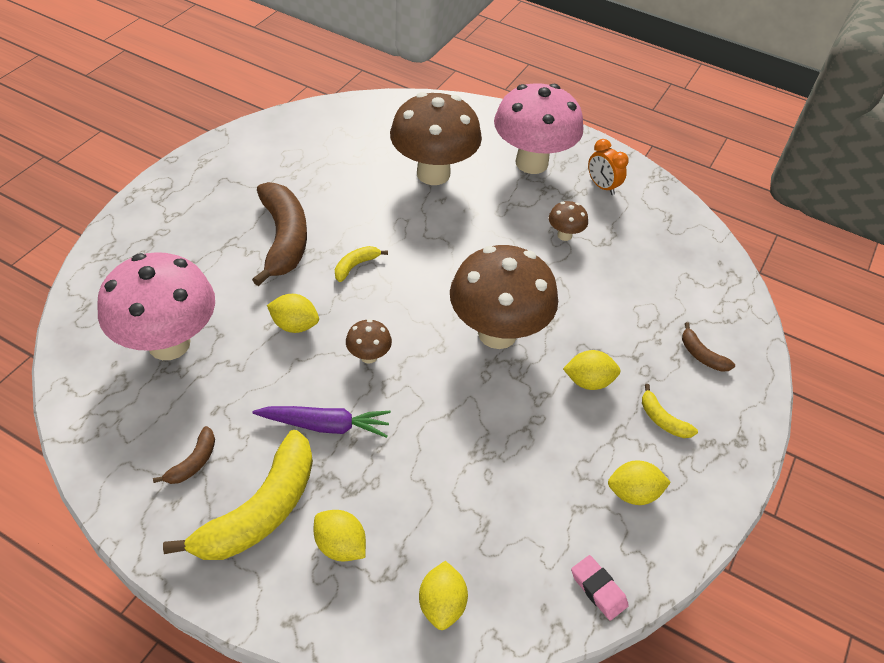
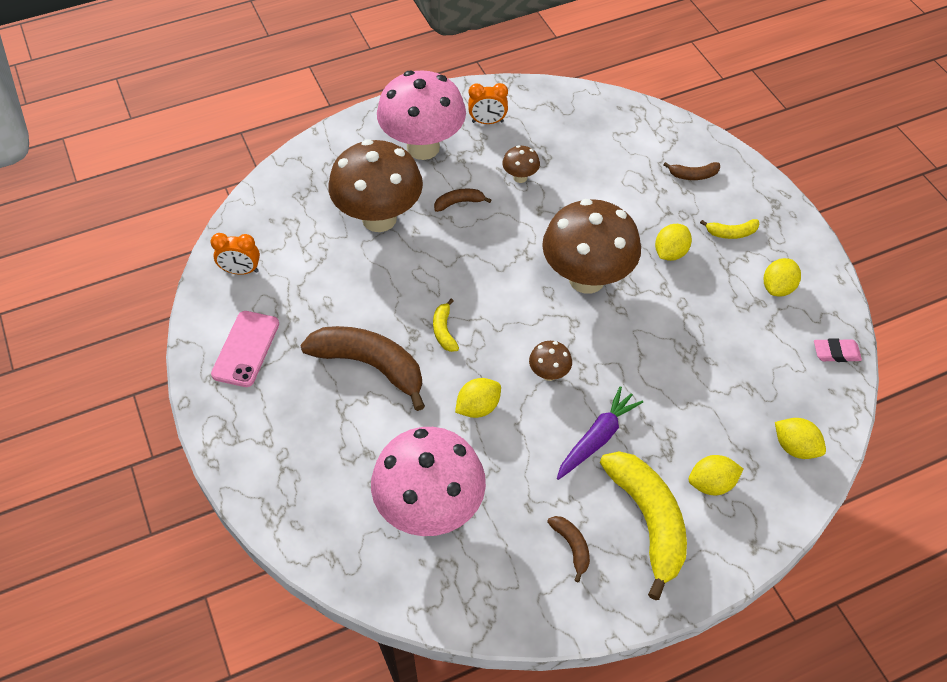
camera: 50 degrees left, 5 degrees up
none -> orange clock [210,233,260,275]
none -> pink phone [211,311,279,387]
none -> brown banana [434,188,491,212]

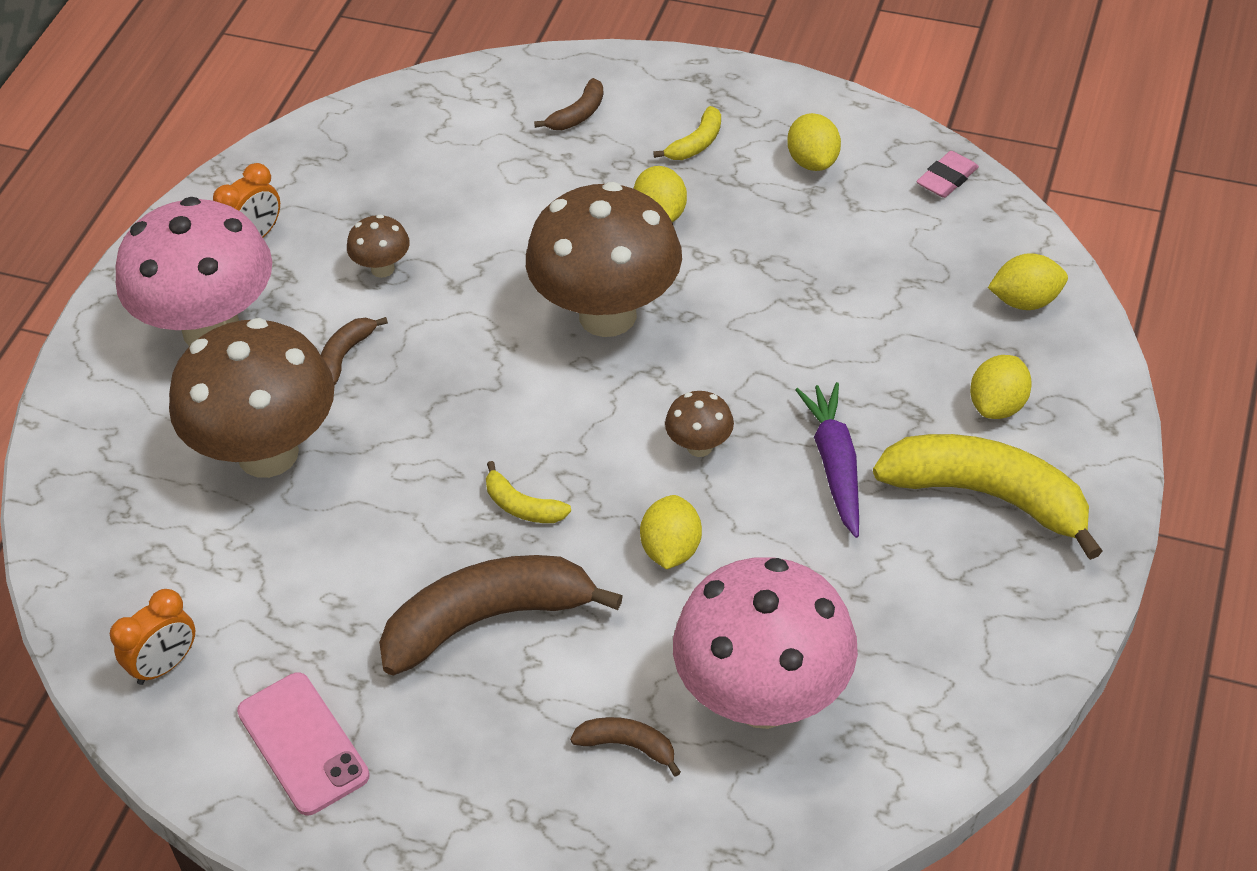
camera: 45 degrees left, 5 degrees down
brown banana [547,516,590,582] -> brown banana moved to [570,717,681,777]

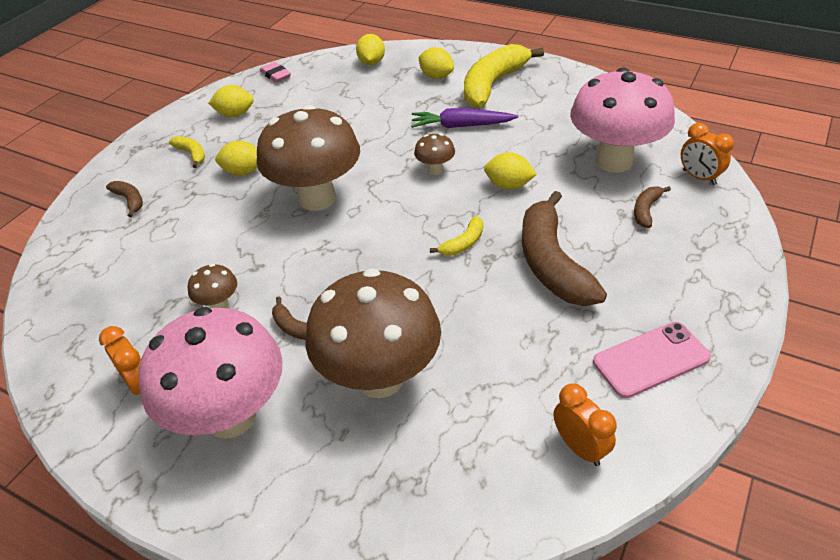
camera: 80 degrees left, 5 degrees down
none -> orange clock [681,123,734,185]

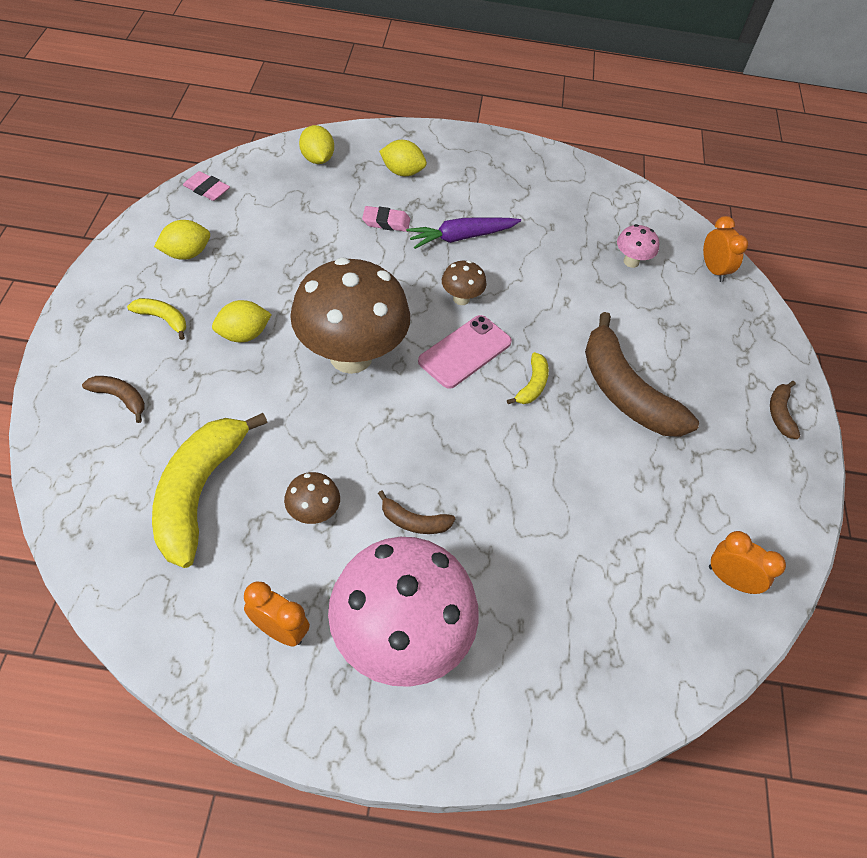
camera: 30 degrees left, 10 degrees up
brown mushroom [305,268,441,398] -> none
yellow banana [464,44,544,108] -> yellow banana moved to [152,413,268,568]
yellow lemon [484,152,537,190] -> none
pink mushroom [570,68,675,173] -> pink mushroom [617,224,659,268], size x0.42
pink phone [593,322,711,398] -> pink phone moved to [418,315,512,389]
brown banana [634,186,671,228] -> brown banana moved to [770,381,800,439]
orange clock [681,123,734,185] -> orange clock turned 135 degrees counterclockwise [703,216,748,282]
none -> pink eraser [362,206,410,232]

